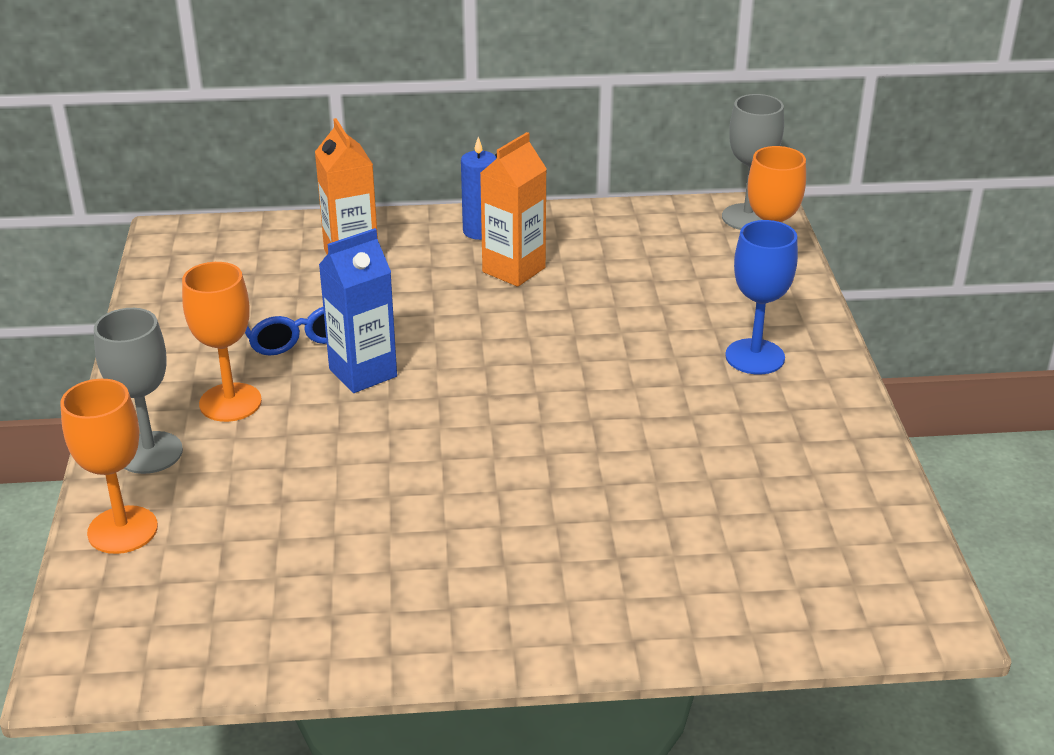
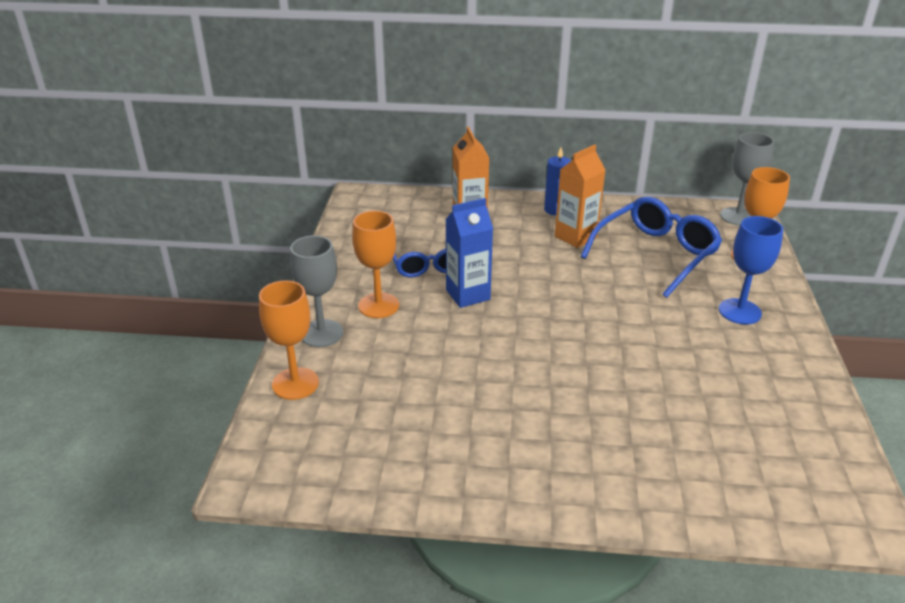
camera: 10 degrees right, 0 degrees up
none -> blue glasses [580,196,722,298]

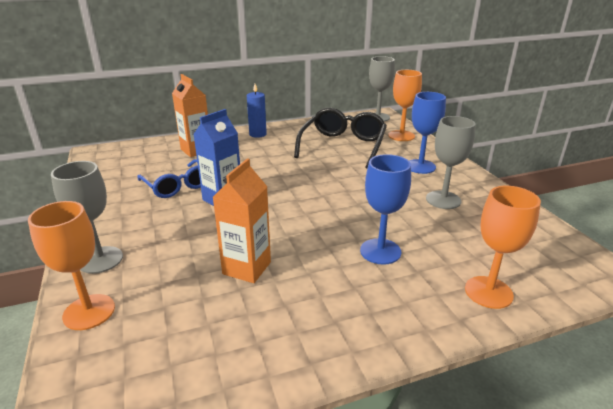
camera: 25 degrees left, 5 degrees down
orange goblet [352,211,399,318] -> orange goblet moved to [465,186,541,309]
orange carton [555,145,606,248] -> orange carton moved to [213,158,271,283]
blue glasses [580,196,722,298] -> black glasses [294,108,387,168]
none -> blue goblet [360,154,411,265]
none -> grey goblet [426,116,476,209]

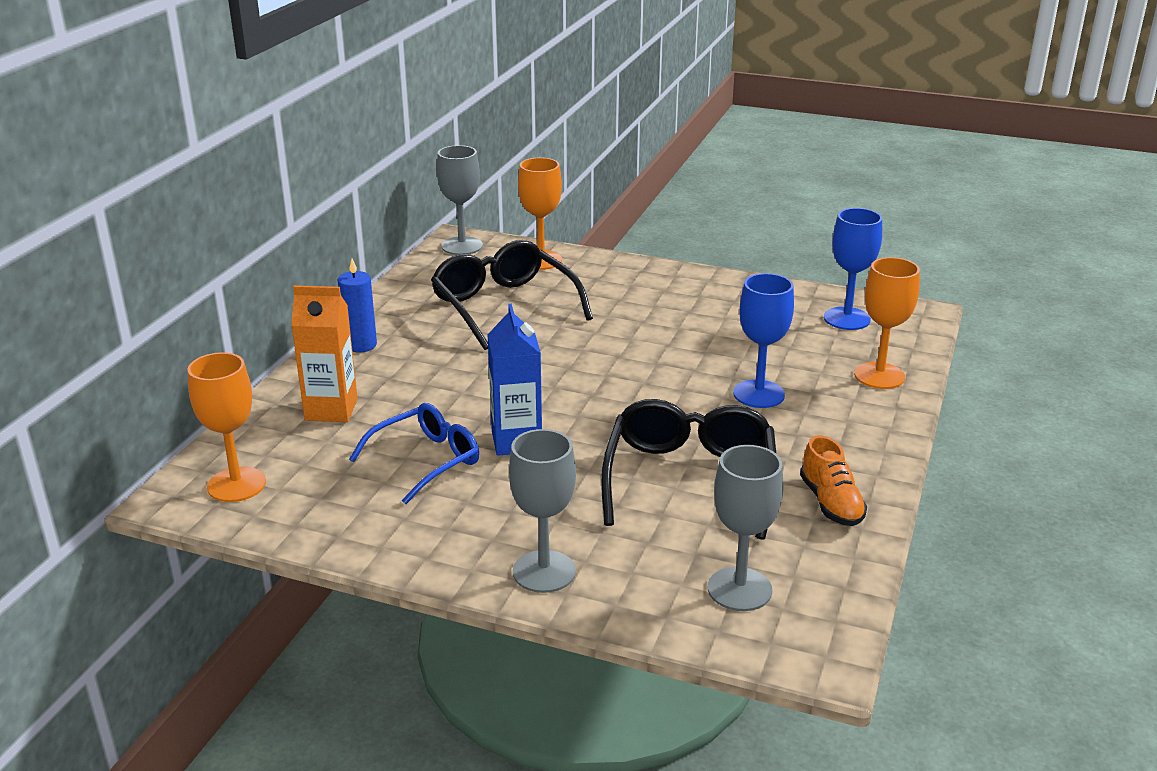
camera: 50 degrees left, 0 degrees up
orange goblet [28,201,115,330] -> orange goblet moved to [187,352,266,502]
blue glasses [137,159,201,198] -> blue glasses turned 45 degrees counterclockwise [349,403,479,504]
orange carton [213,158,271,283] -> black glasses [601,399,777,540]
blue goblet [409,92,446,174] -> blue goblet moved to [824,208,882,330]
grey goblet [426,116,476,209] -> grey goblet moved to [708,445,783,611]
none -> orange shoe [800,435,867,526]

